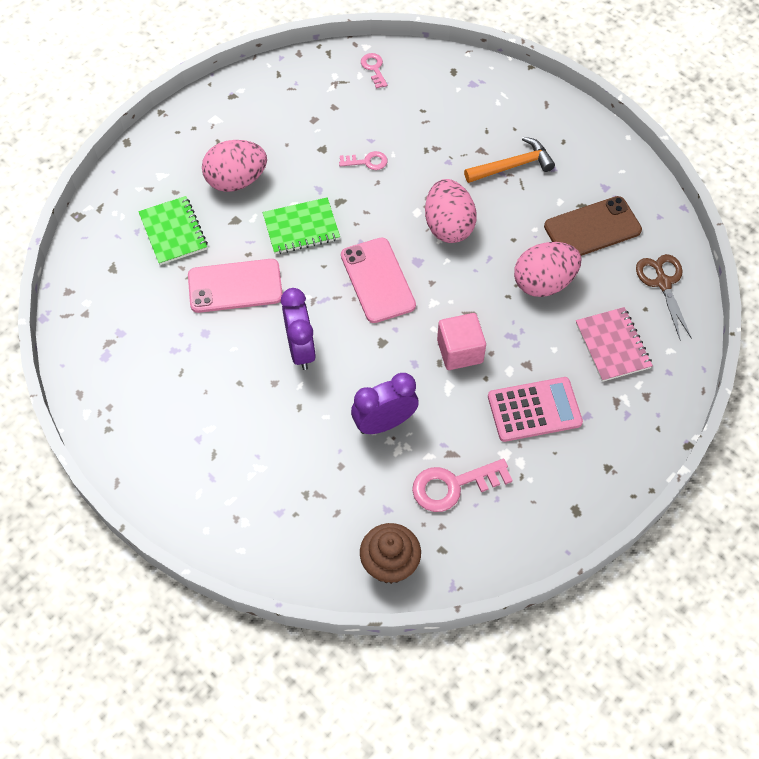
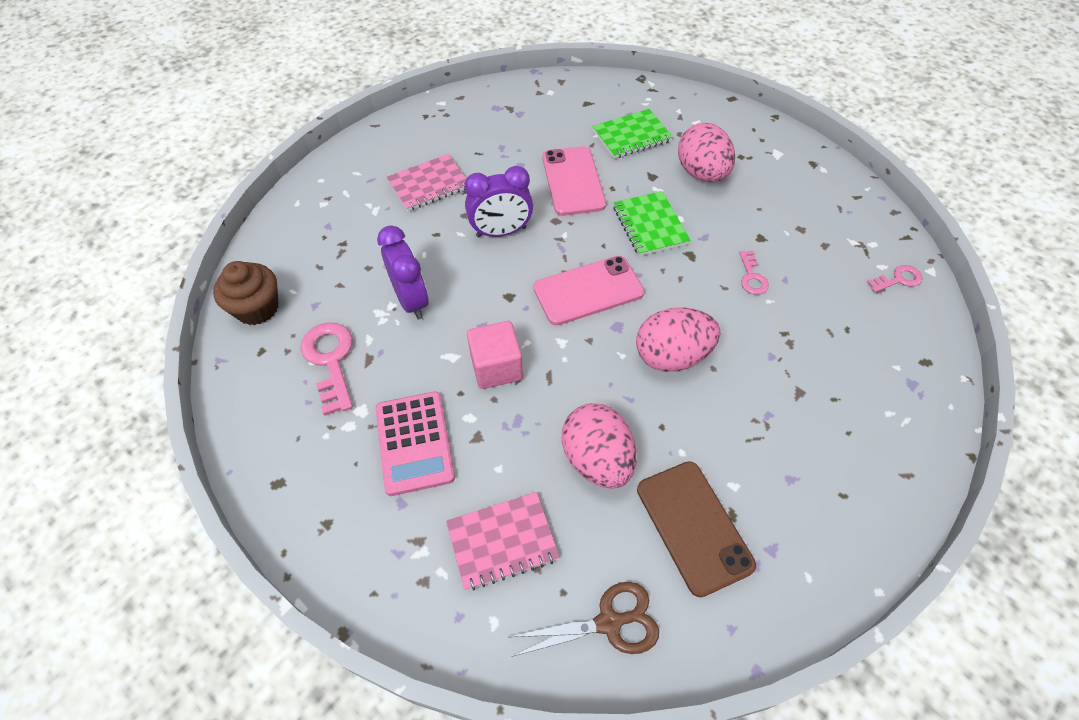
camera: 90 degrees right, 5 degrees down
orange hammer [464,137,555,183] -> none
none -> pink notebook [387,154,466,211]

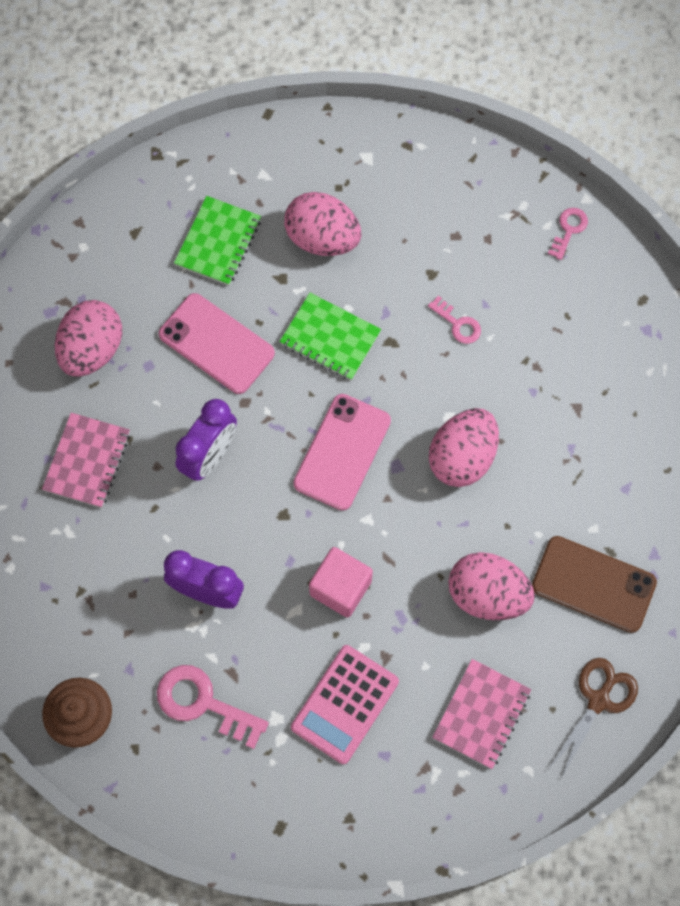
camera: 45 degrees left, 15 degrees up
pink calculator [376,391,455,496] -> pink calculator turned 90 degrees clockwise [291,645,399,764]
none -> pink egg [55,300,122,377]

